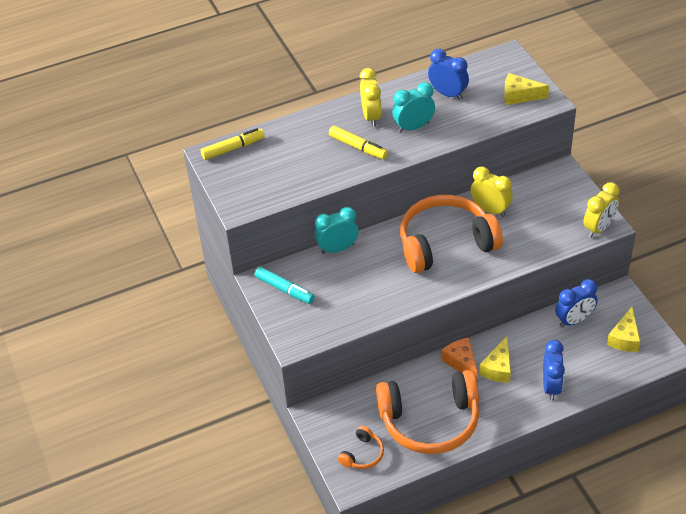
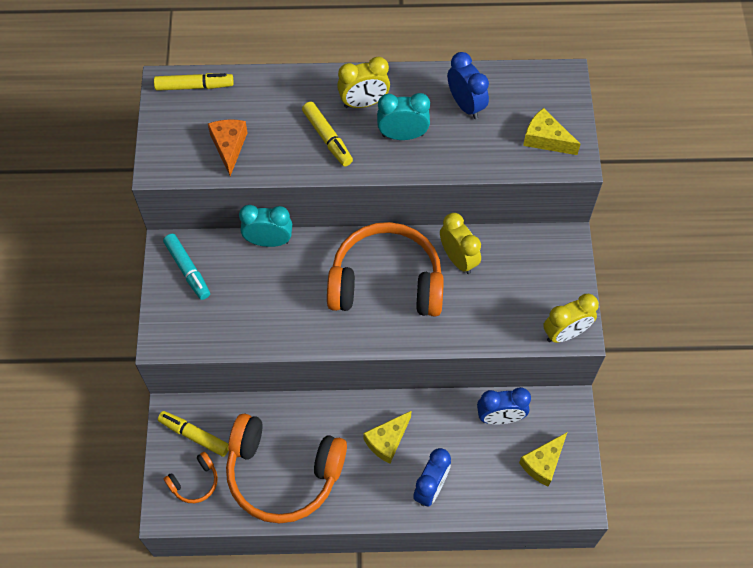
camera: 20 degrees right, 15 degrees up
yellow clock [360,68,382,127] -> yellow clock turned 60 degrees clockwise [337,57,390,108]
orange cheese [441,338,478,384] -> orange cheese moved to [208,119,248,176]
none -> yellow marker [158,411,229,457]

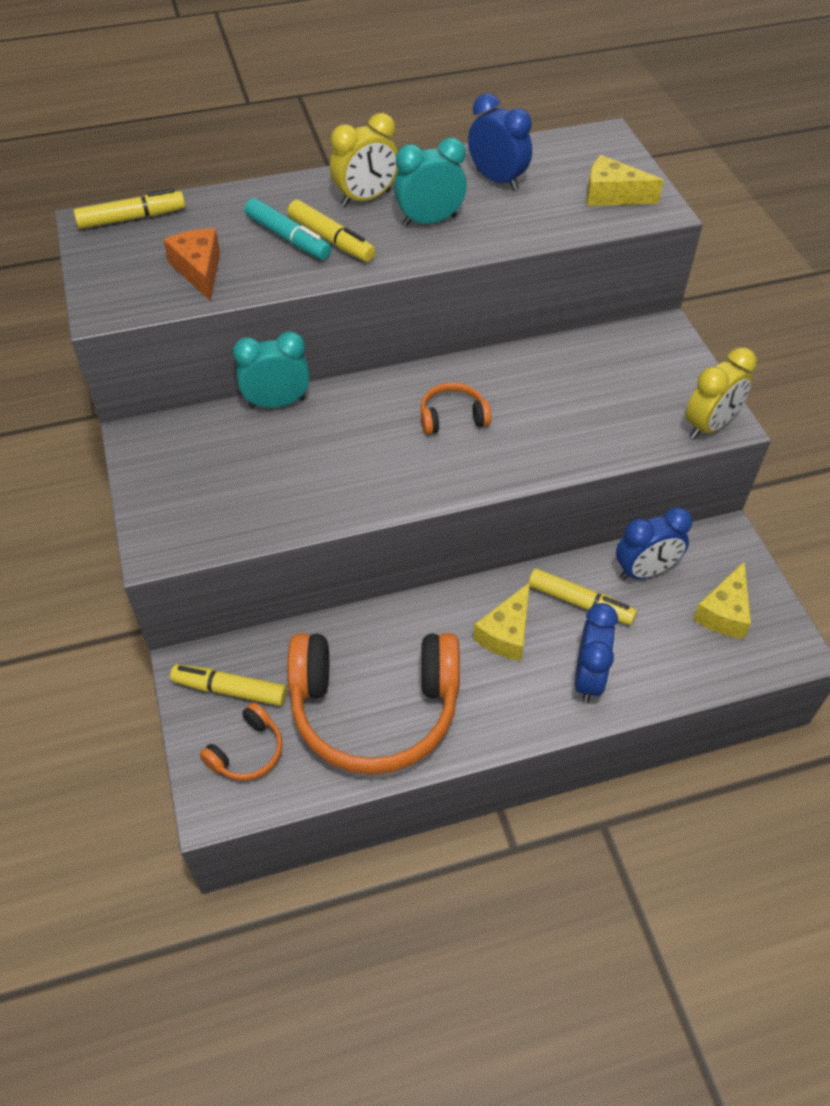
camera: 15 degrees left, 10 degrees down
turquoise marker [163,233,210,300] -> turquoise marker moved to [245,198,331,260]
orange headphones [327,222,444,317] -> orange headphones [421,383,492,435], size x0.43
yellow clock [440,213,481,274] -> none
none -> yellow marker [528,568,637,625]

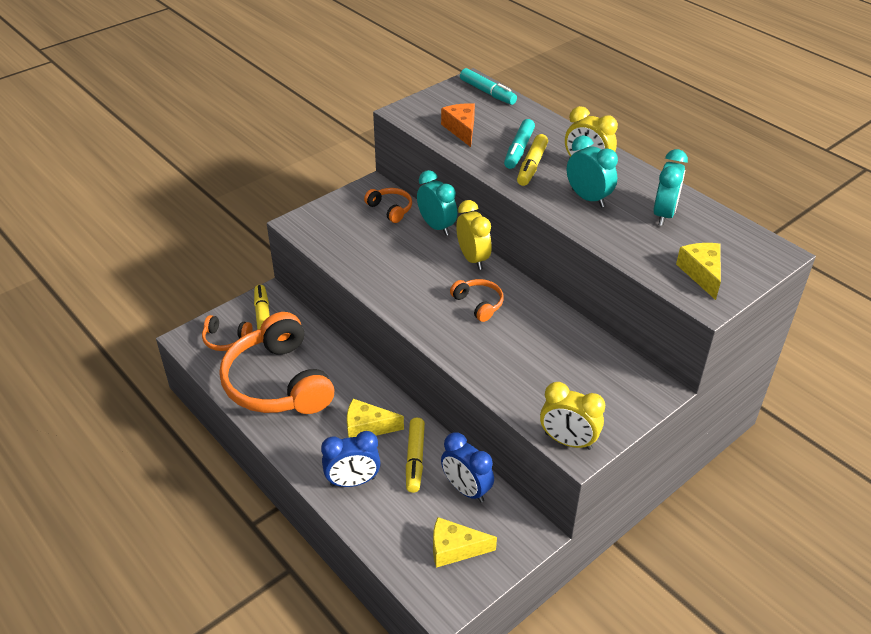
camera: 65 degrees right, 10 degrees down
yellow marker [73,188,186,229] -> turquoise marker [460,68,517,105]
orange cheese [163,228,220,301] -> orange cheese turned 60 degrees counterclockwise [441,103,475,147]
blue clock [468,93,532,191] -> turquoise clock [653,149,688,226]
none -> orange headphones [364,188,412,223]
none -> yellow clock [456,200,492,270]

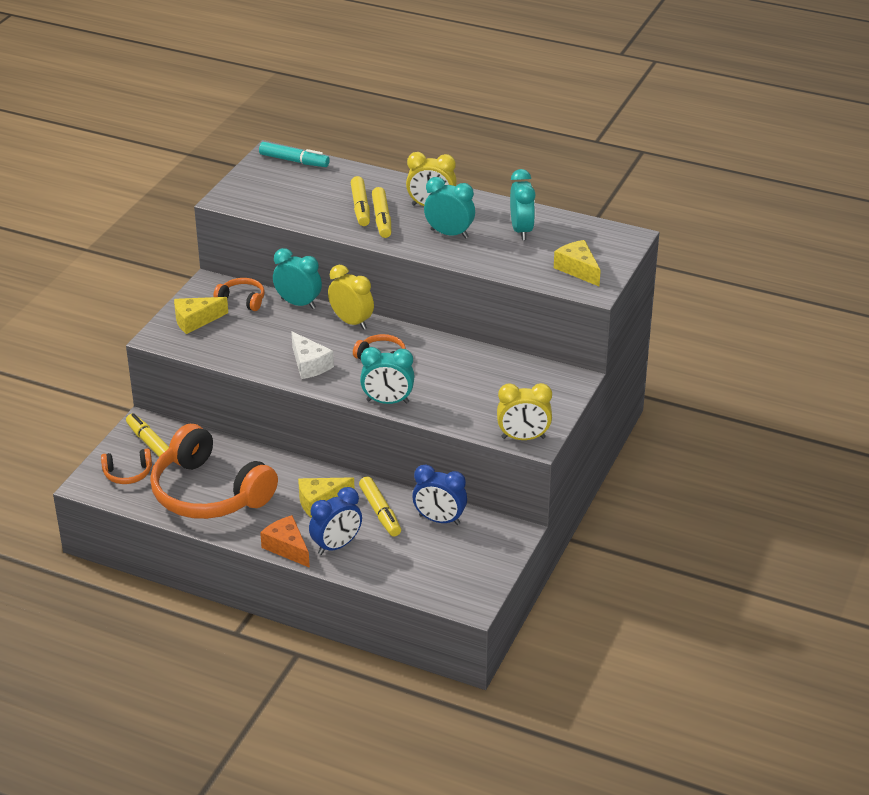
camera: 25 degrees left, 5 degrees down
yellow cheese [433,517,497,568] -> yellow cheese moved to [174,297,228,334]
orange cheese [441,103,475,147] -> orange cheese moved to [260,515,310,568]
turquoise marker [504,119,535,169] -> yellow marker [351,176,370,226]
none -> white cheese [291,331,334,379]
none -> turquoise clock [360,347,415,404]

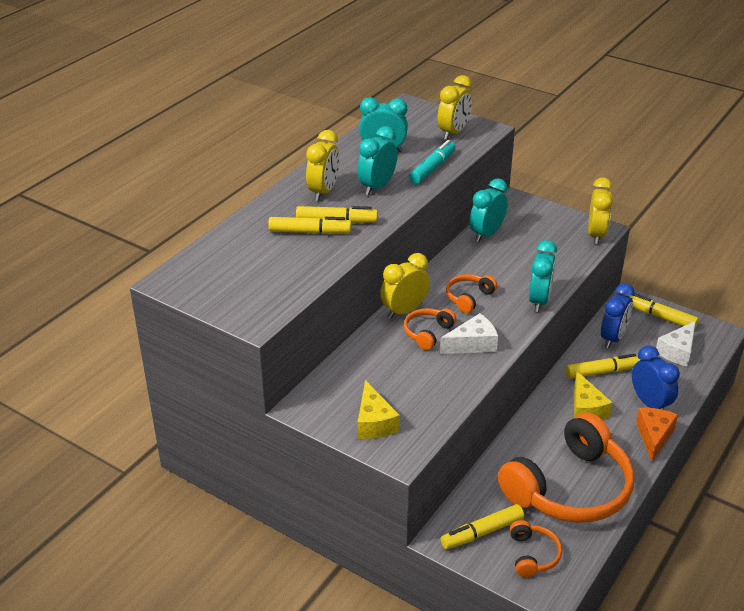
camera: 80 degrees left, 0 degrees up
orange headphones [213,278,265,311] -> orange headphones moved to [404,308,456,350]
turquoise marker [259,142,330,167] -> turquoise marker moved to [409,140,456,184]
orange cheese [260,515,310,568] -> orange cheese turned 135 degrees clockwise [636,408,678,462]
turquoise clock [273,248,322,309] -> turquoise clock moved to [469,178,508,242]
yellow cheese [554,240,601,286] -> yellow clock [437,75,472,140]
none -> yellow marker [629,294,699,328]
none -> white cheese [656,321,696,367]

